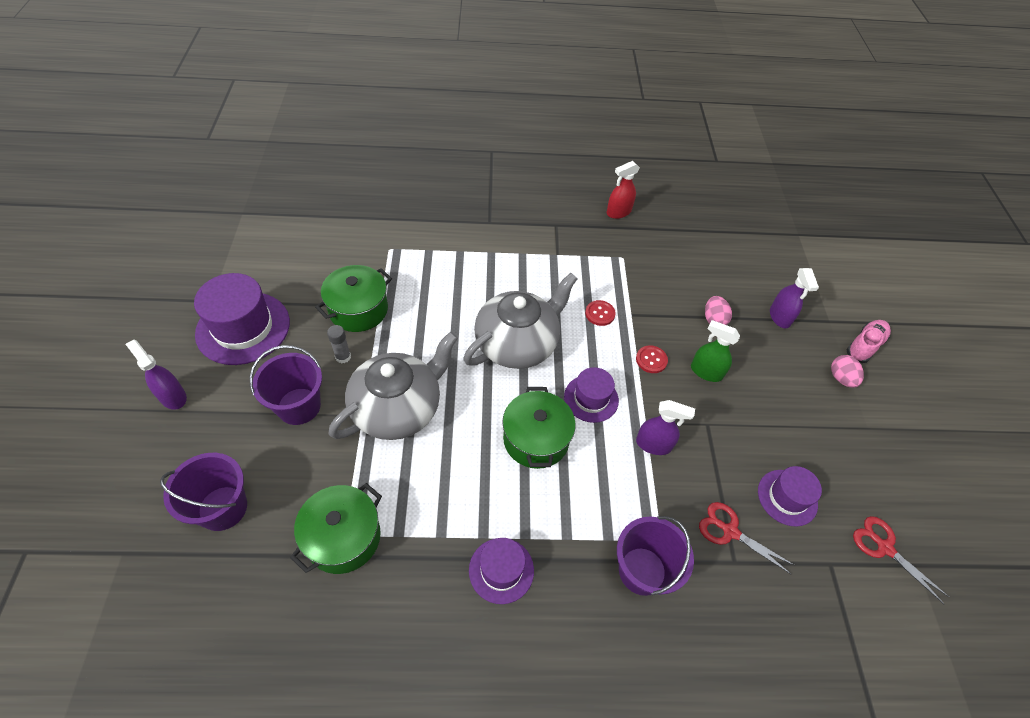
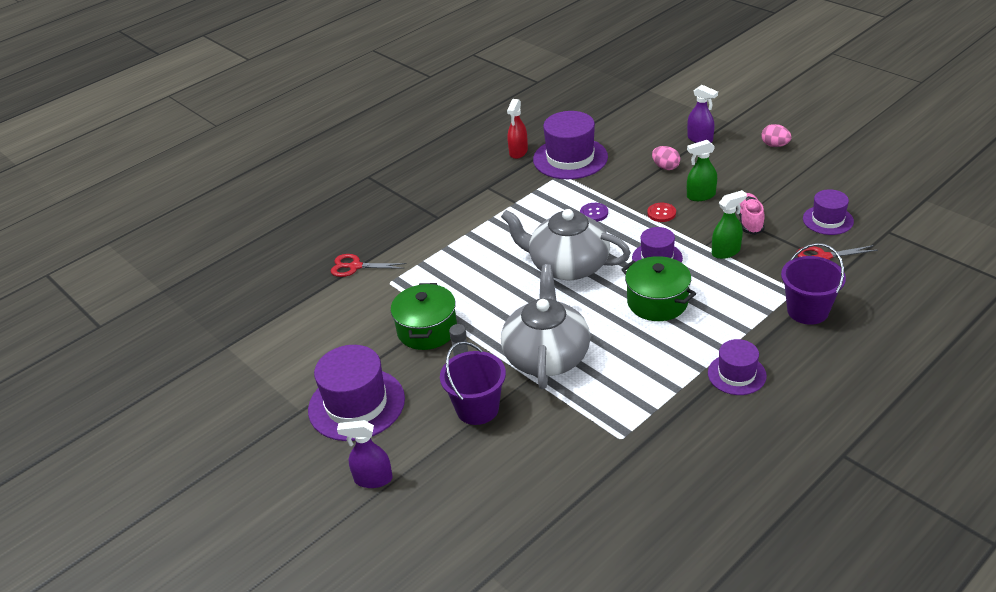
camera: 35 degrees left, 15 degrees down
purple bucket [160,453,247,531] -> none
green pot [290,483,382,574] -> none
grey teapot [463,273,578,369] -> grey teapot turned 75 degrees counterclockwise [501,209,631,280]
red button [585,300,616,326] -> purple button [580,203,608,222]
purple spray bottle [636,400,695,455] -> green spray bottle [712,190,747,259]
pink shoe [846,320,891,363] -> pink shoe moved to [736,193,765,235]
red scissors [853,516,949,604] -> red scissors moved to [331,254,407,277]
none -> purple hat [533,111,608,179]

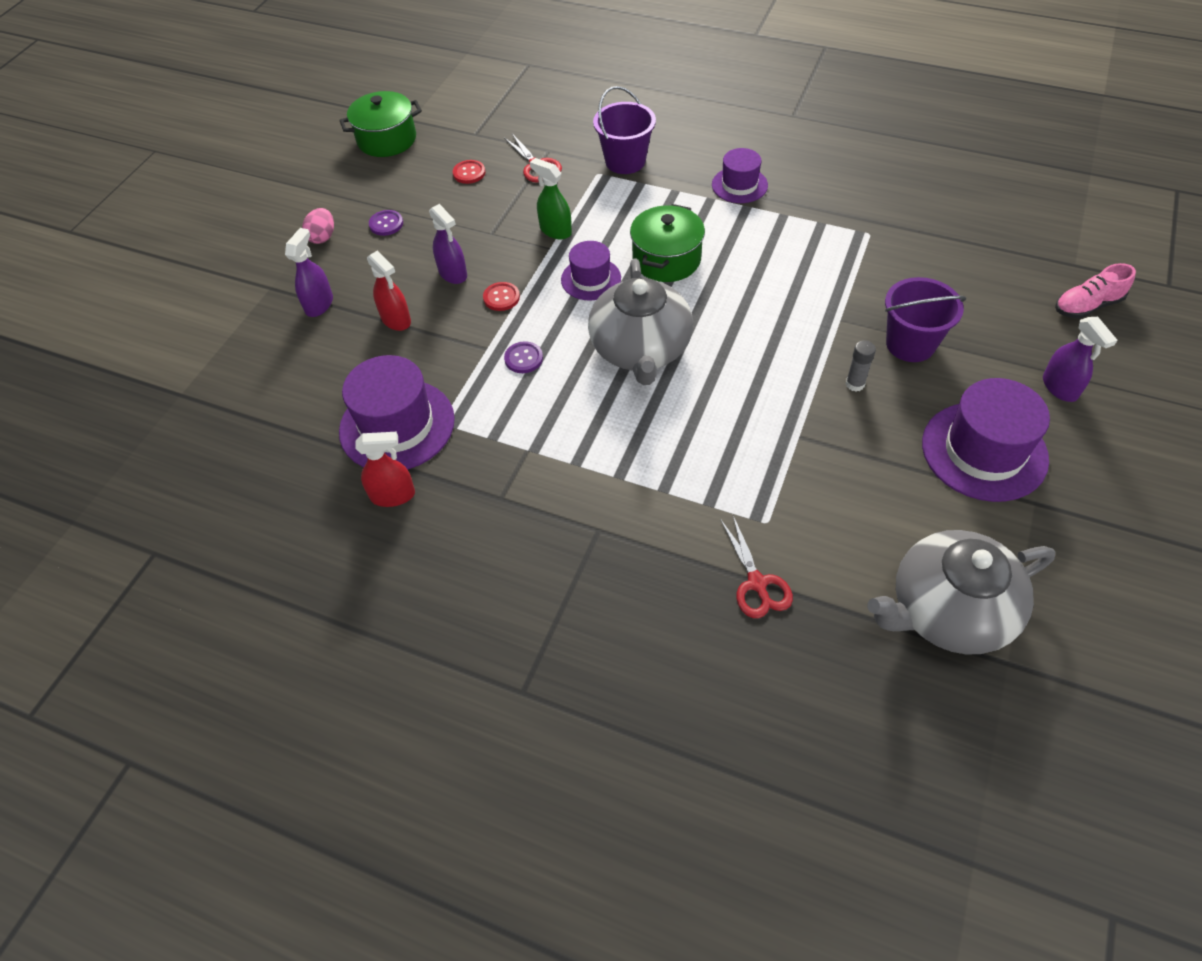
camera: 115 degrees left, 15 degrees up
green pot [391,283,457,350] -> green pot moved to [339,91,422,157]
grey teapot [501,264,590,389] -> grey teapot moved to [867,530,1055,655]
pink egg [652,146,680,170] -> red spray bottle [367,251,411,331]
green spray bottle [687,140,717,201] -> purple spray bottle [429,204,467,284]
pink shoe [736,193,765,235] -> pink shoe moved to [1055,263,1136,319]
purple hat [803,189,854,235] -> red button [453,160,485,184]
none -> purple button [369,210,403,236]

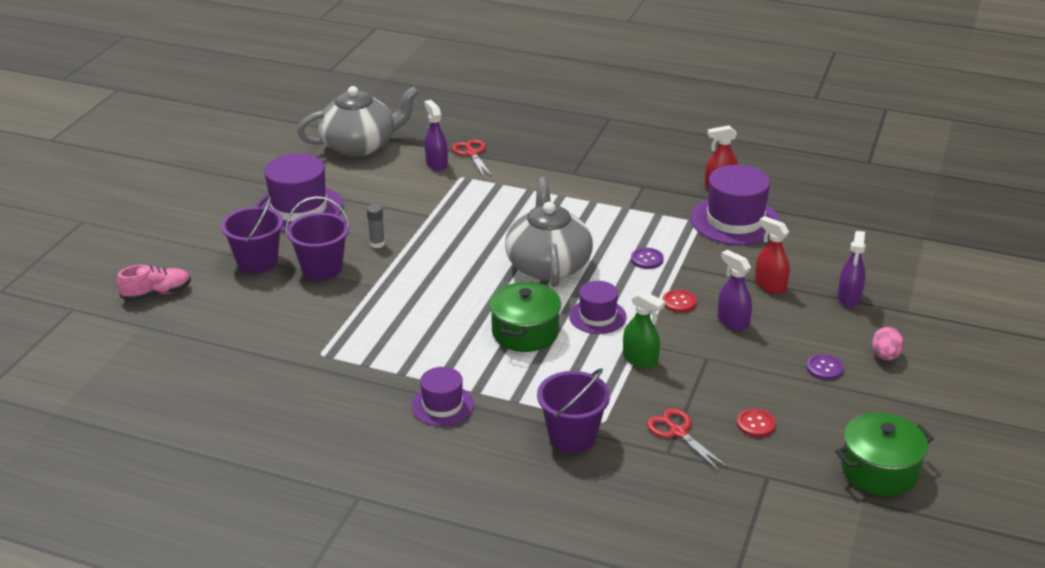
camera: 175 degrees right, 20 degrees down
purple spray bottle [1043,317,1117,402] -> purple spray bottle moved to [424,100,448,171]
none -> purple bucket [221,196,283,274]

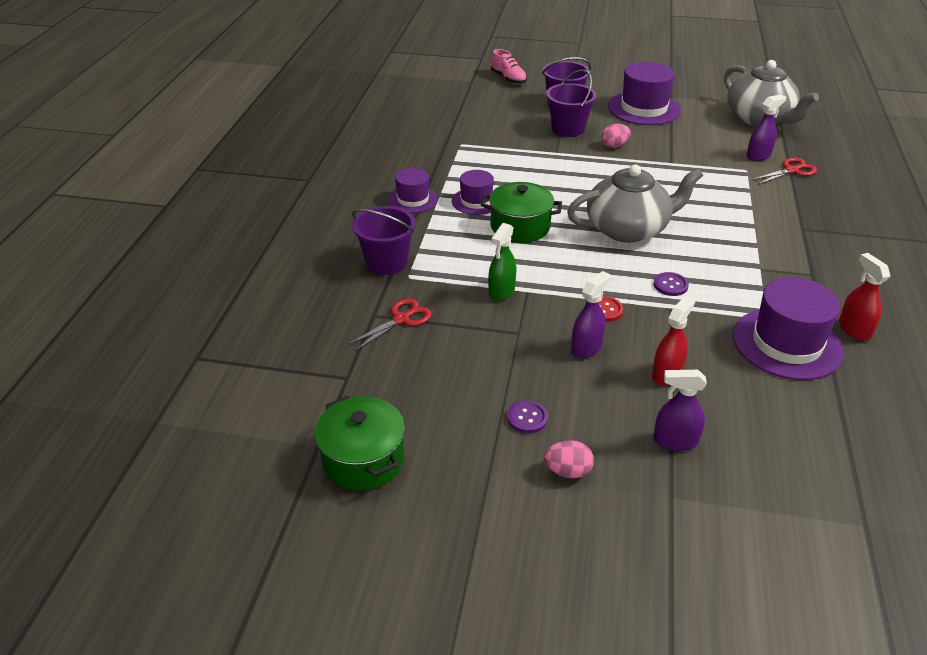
camera: 80 degrees right, 5 degrees up
grey glue stick [367,204,385,248] -> pink egg [601,124,631,148]
purple hat [569,281,627,334] -> purple hat moved to [452,170,494,215]
red button [737,409,776,437] -> none

